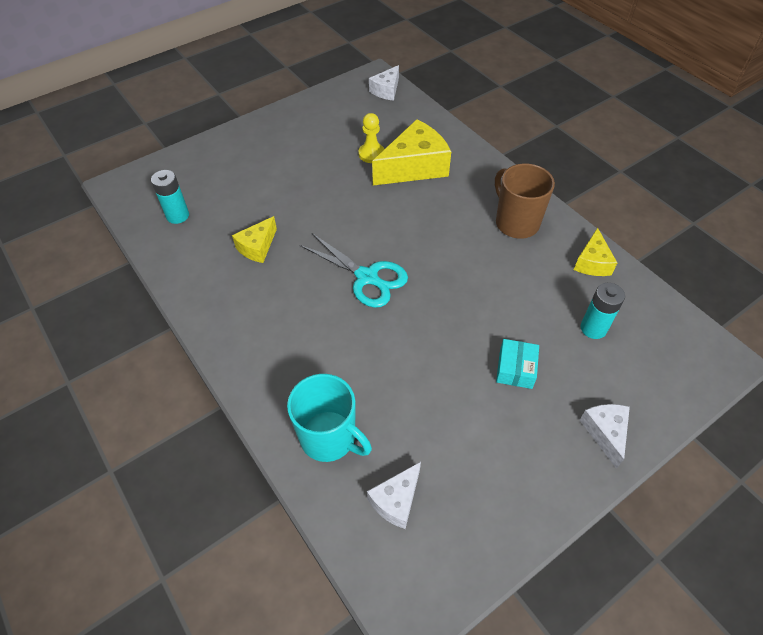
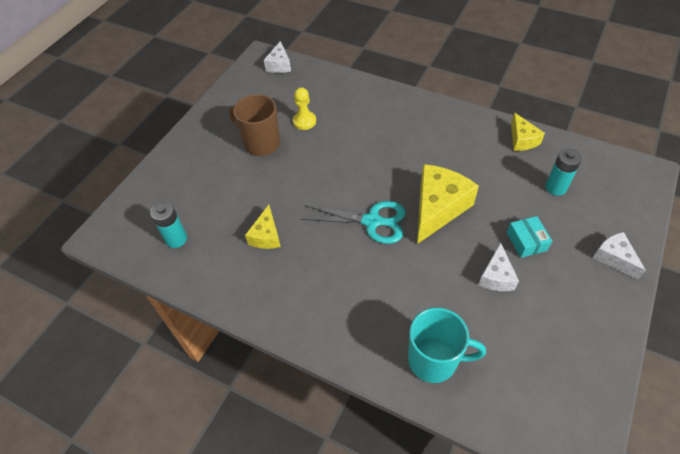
camera: 25 degrees left, 0 degrees up
white cheese [367,462,421,529] -> white cheese moved to [478,243,519,291]
yellow cheese [372,119,451,185] -> yellow cheese moved to [417,164,479,244]
brown mug [495,163,555,239] -> brown mug moved to [229,94,280,156]

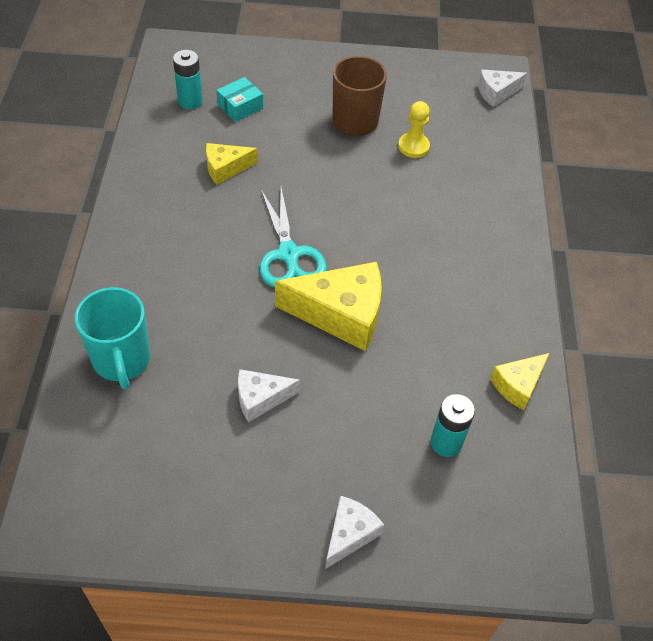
camera: 60 degrees right, 0 degrees up
turquoise box [507,216,552,258] -> turquoise box moved to [216,77,263,122]

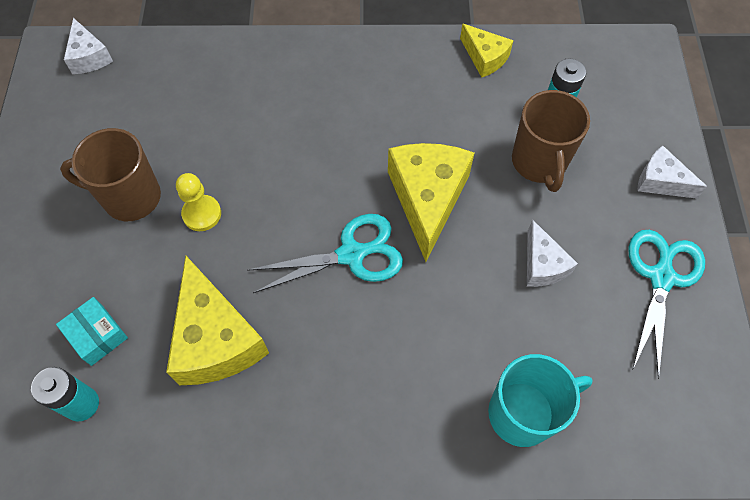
camera: 90 degrees left, 10 degrees up
yellow cheese [206,143,258,185] -> yellow cheese [166,256,269,385], size x1.82
yellow pawn [398,101,430,158] -> yellow pawn moved to [176,173,221,231]
none -> brown mug [512,90,590,192]
none -> turquoise scissors [629,230,705,379]

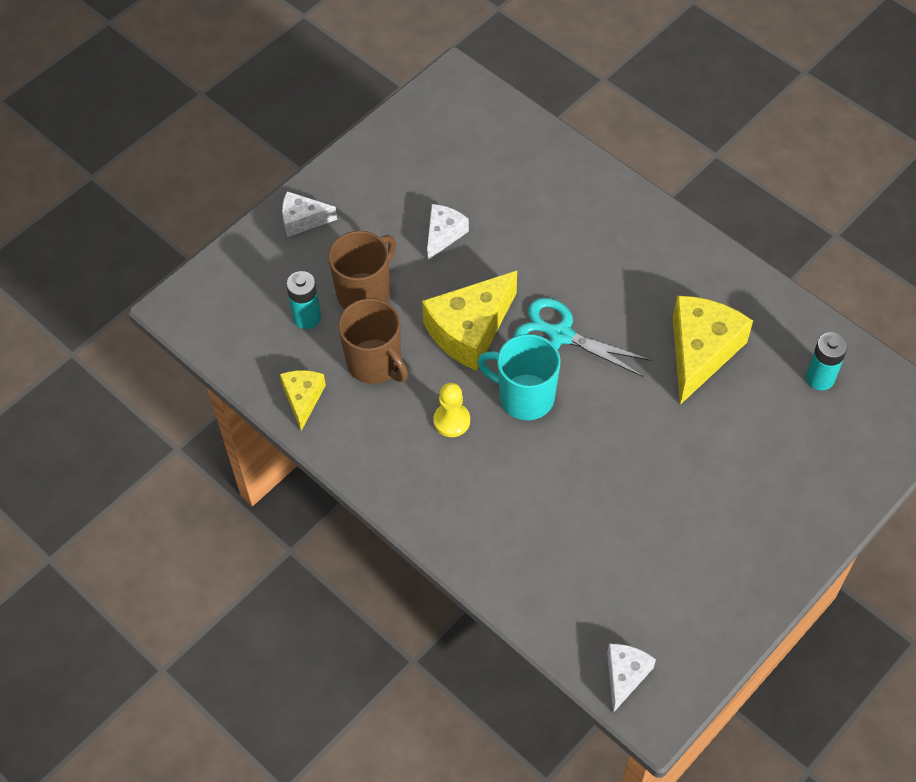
camera: 135 degrees left, 5 degrees down
turquoise box [56,297,128,366] -> none
brown mug [60,128,161,221] -> brown mug moved to [338,298,408,384]
yellow pawn [176,173,221,231] -> yellow pawn moved to [433,383,470,437]
turquoise mug [488,354,593,447] -> turquoise mug moved to [477,334,561,420]
turquoise scissors [629,230,705,379] -> none
white cheese [637,146,707,199] -> white cheese turned 105 degrees clockwise [282,191,337,237]

